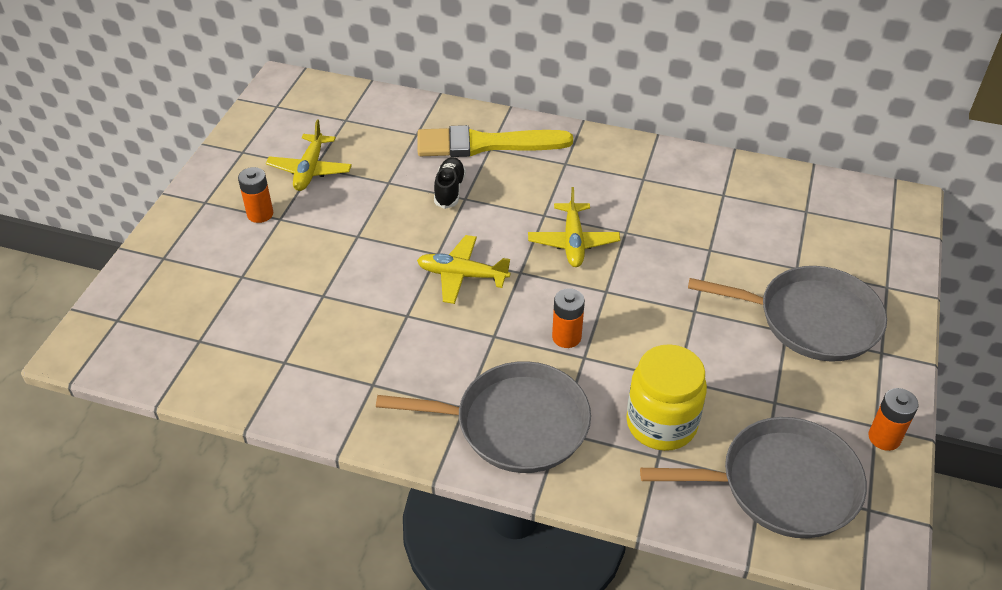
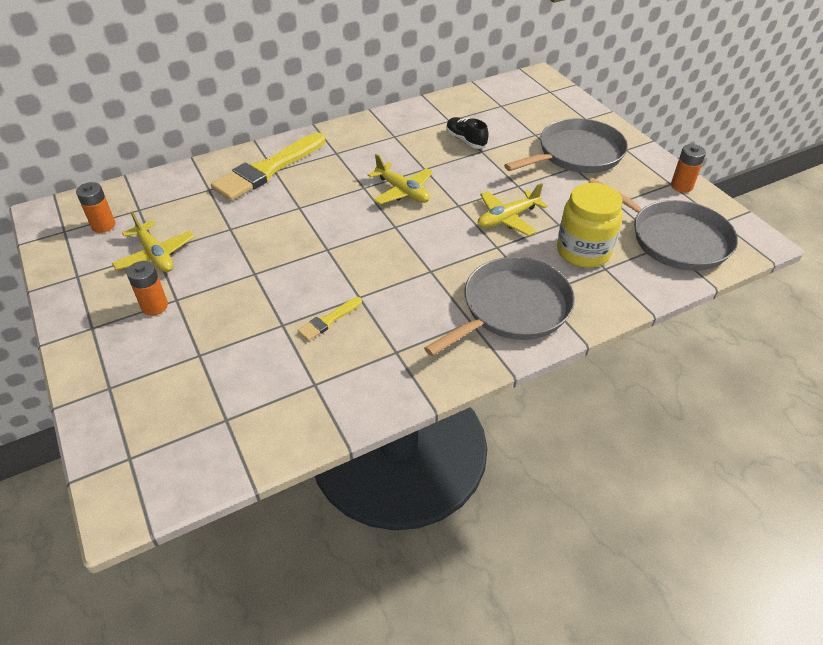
camera: 45 degrees left, 0 degrees up
yellow plane [417,235,510,304] -> yellow plane moved to [478,183,548,236]
black shoe [434,157,466,209] -> black shoe moved to [446,117,489,149]
orange battery [552,288,585,348] -> orange battery moved to [76,182,115,233]
grey pan [640,417,867,538] -> grey pan turned 90 degrees clockwise [588,178,738,271]
none -> yellow brush [298,297,362,341]

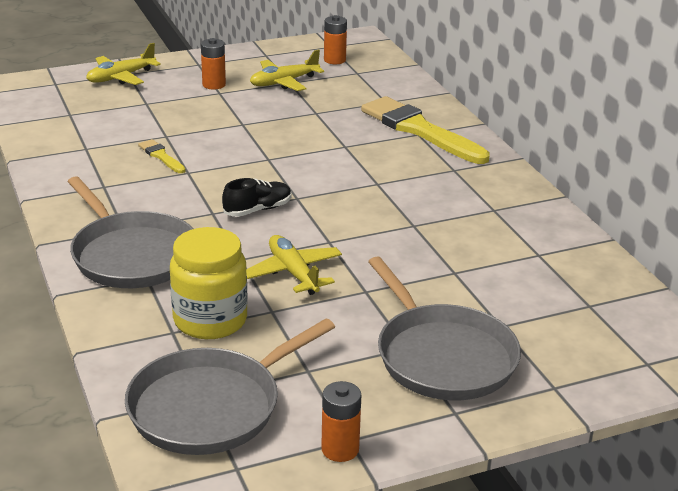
camera: 95 degrees right, 15 degrees down
yellow plane [368,154,433,204] -> yellow plane moved to [86,43,161,85]
black shoe [446,117,489,149] -> black shoe moved to [222,178,292,217]

